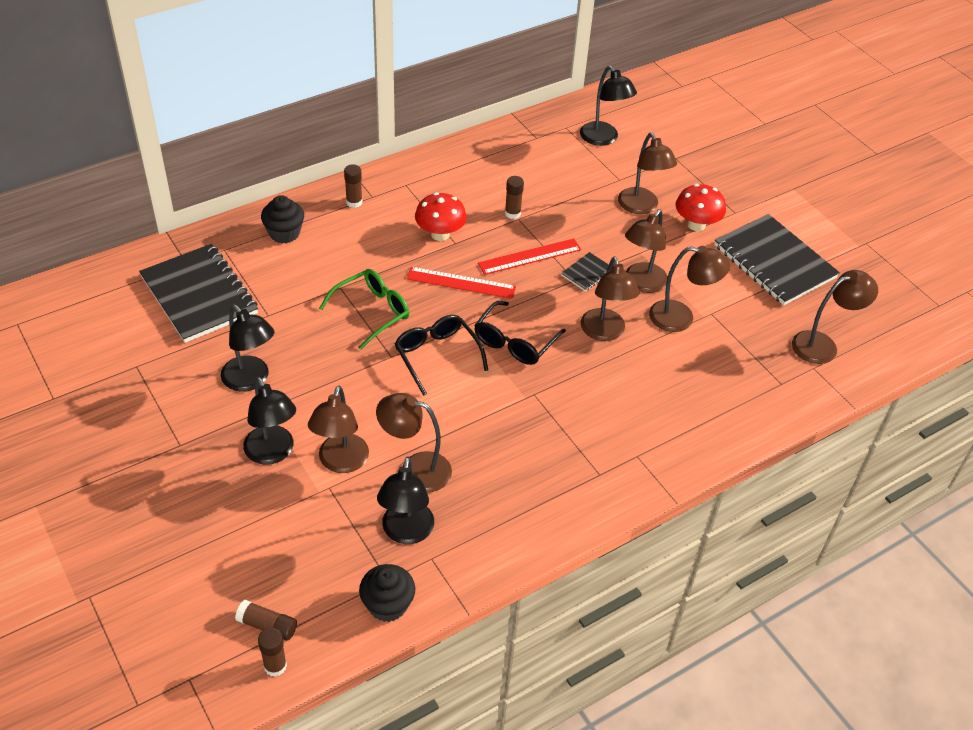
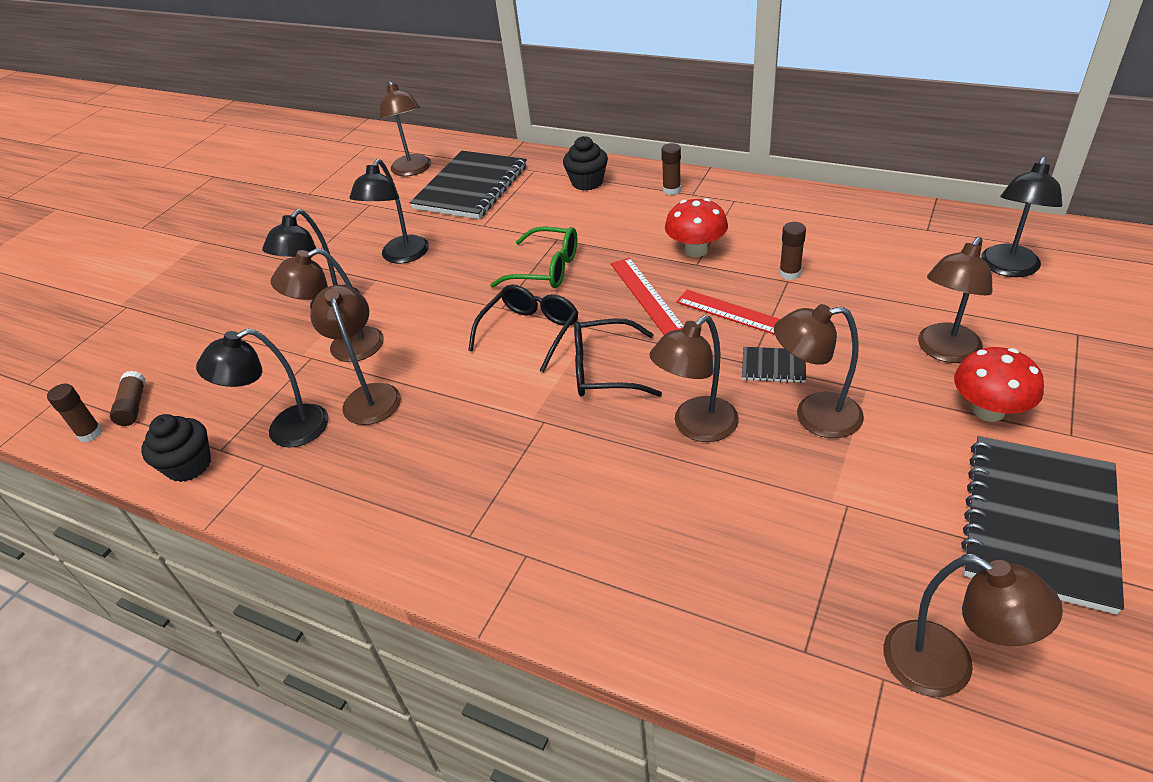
camera: 65 degrees right, 5 degrees down
brown lamp [649,246,730,332] -> brown lamp moved to [380,81,431,176]

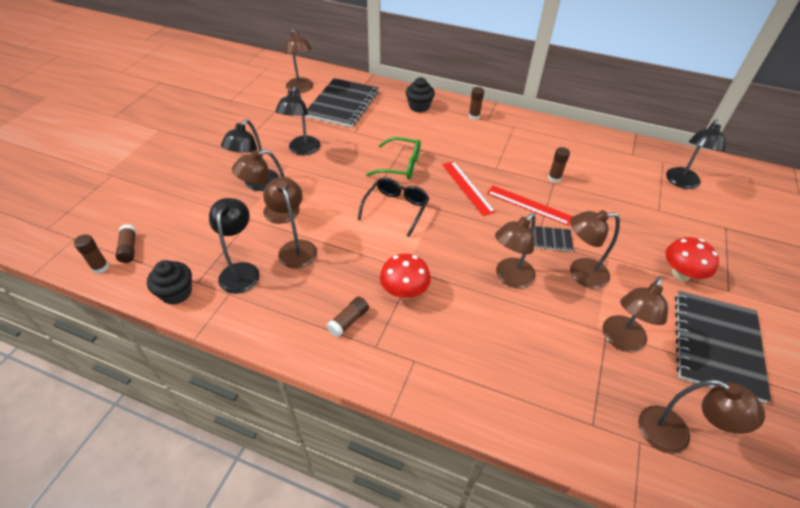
camera: 10 degrees left, 5 degrees up
black lamp [196,329,329,448] -> black lamp turned 120 degrees clockwise [209,198,259,294]
black glasses [574,318,662,397] -> none
red mushroom [665,198,728,257] -> red mushroom moved to [380,254,431,299]
brown lamp [918,236,993,363] -> brown lamp moved to [603,277,668,352]
none -> brown glue stick [326,296,369,337]

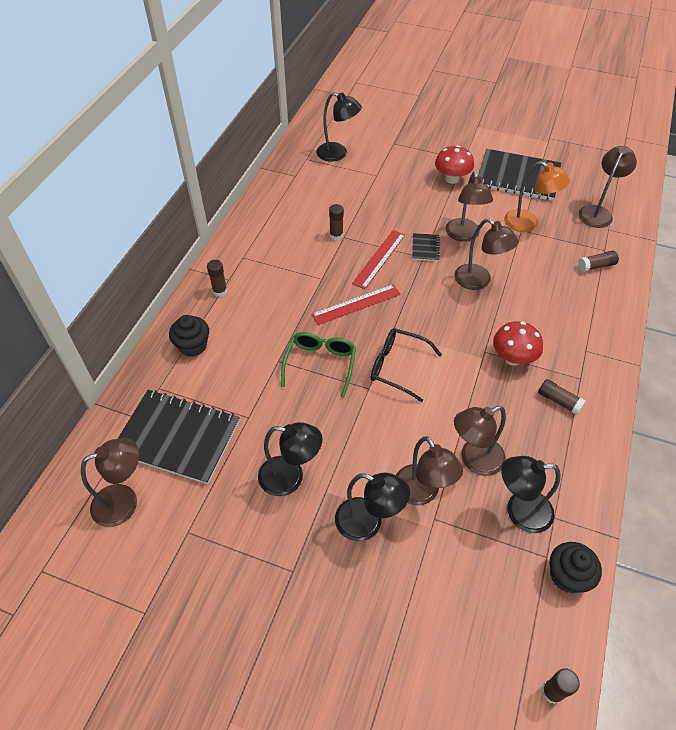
camera: 90 degrees left, 5 degrees up
brown glue stick [116,224,136,263] -> brown glue stick moved to [578,251,619,272]
brown lamp [603,277,668,352] -> orange lamp [504,161,570,232]

